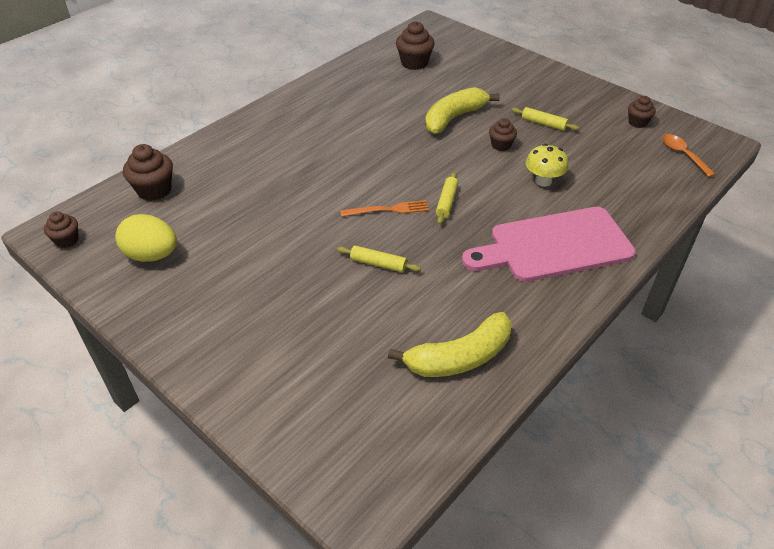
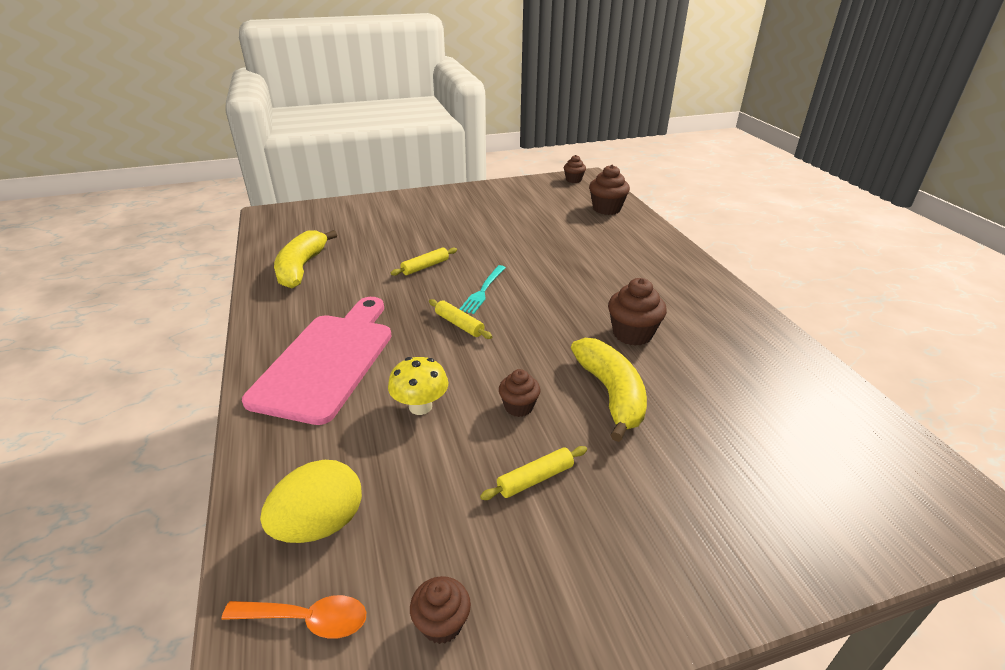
camera: 120 degrees right, 10 degrees down
yellow egg [115,214,177,262] -> yellow egg moved to [260,460,362,543]
orange fork [340,200,429,217] -> turquoise fork [460,265,506,314]
brown cupcake [396,21,435,70] -> brown cupcake moved to [608,278,667,346]

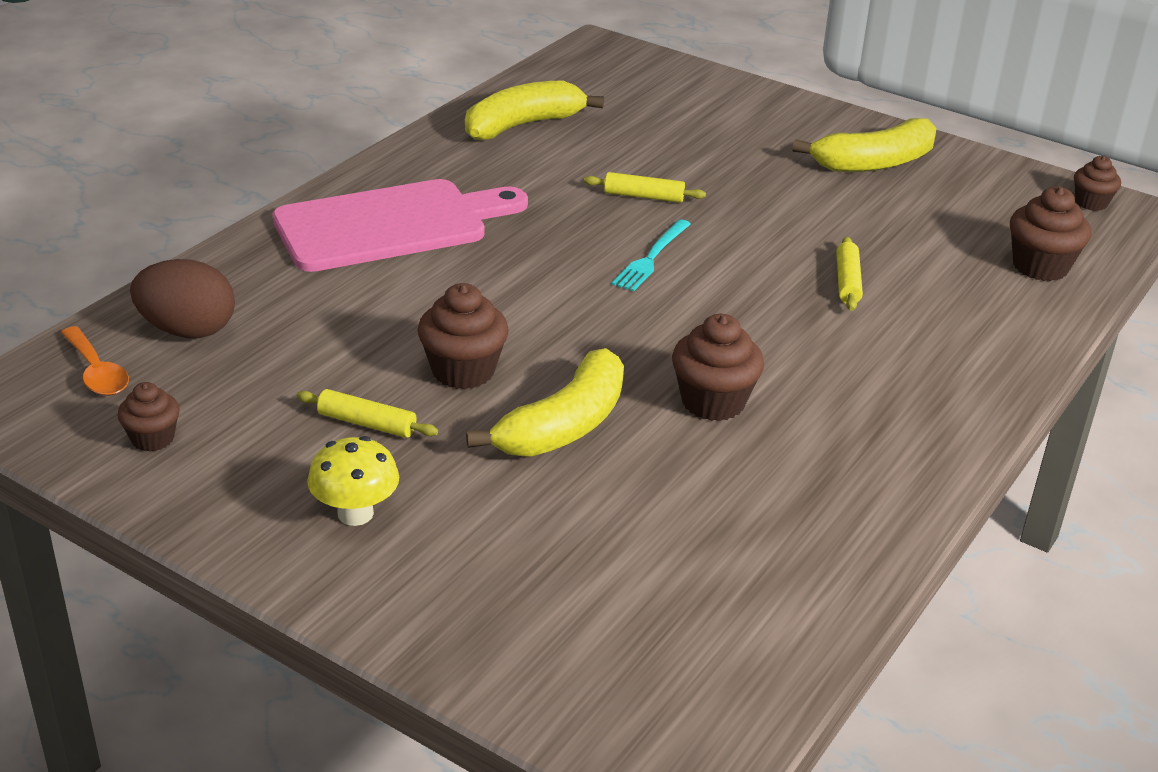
camera: 50 degrees right, 0 degrees up
yellow egg [260,460,362,543] -> brown egg [130,259,235,338]
yellow mushroom [388,357,448,415] -> yellow mushroom moved to [307,436,399,526]
yellow rolling pin [429,299,492,339] -> yellow rolling pin moved to [836,237,863,311]
turquoise fork [460,265,506,314] -> turquoise fork turned 45 degrees counterclockwise [612,219,691,291]
brown cupcake [499,369,540,417] -> brown cupcake [418,283,509,389], size x1.60
none -> yellow banana [792,118,936,172]

